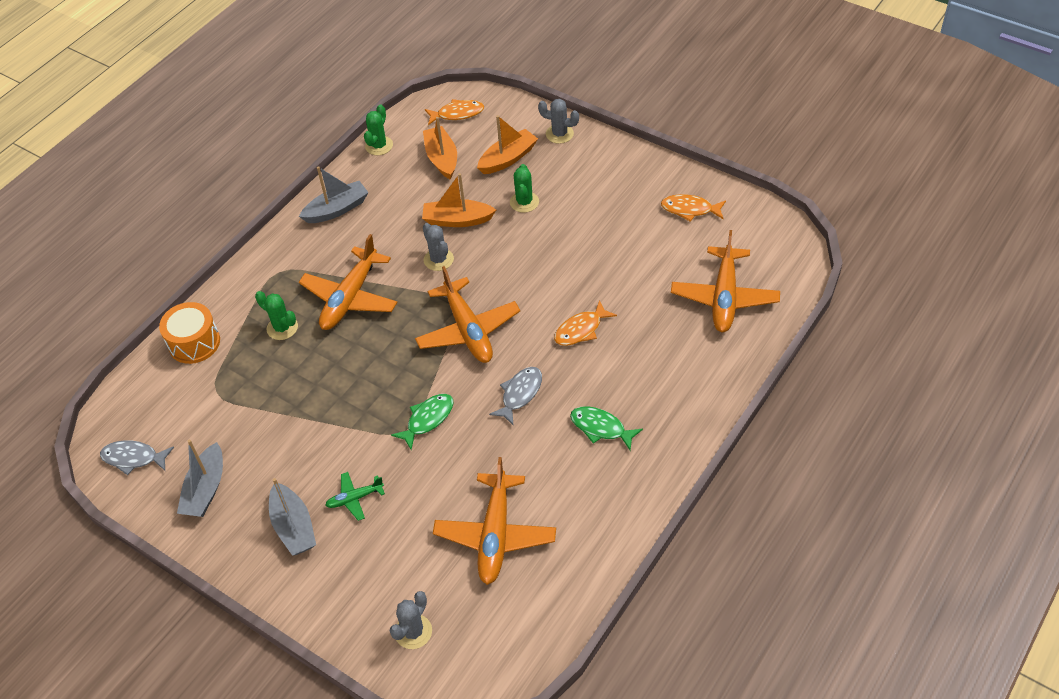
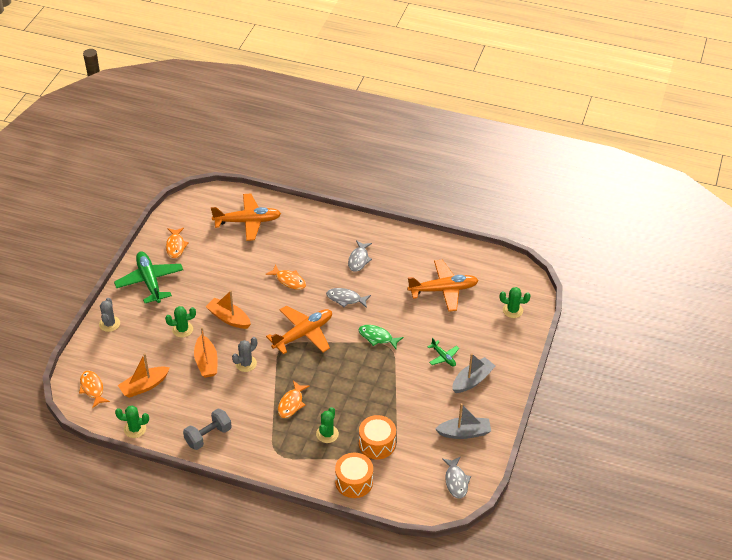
camera: 110 degrees left, 5 degrees down
grey boat [299,166,369,223] -> grey dumbbell [183,409,232,450]
orange plane [299,234,398,330] -> orange fish [278,381,309,418]
grey cactus [390,591,432,649] -> green cactus [500,287,531,318]
orange boat [477,115,538,174] -> orange boat moved to [205,290,251,329]
green fish [570,406,643,450] -> grey fish [348,240,372,272]
none -> green plane [114,251,183,303]
none -> orange drum [359,415,396,459]

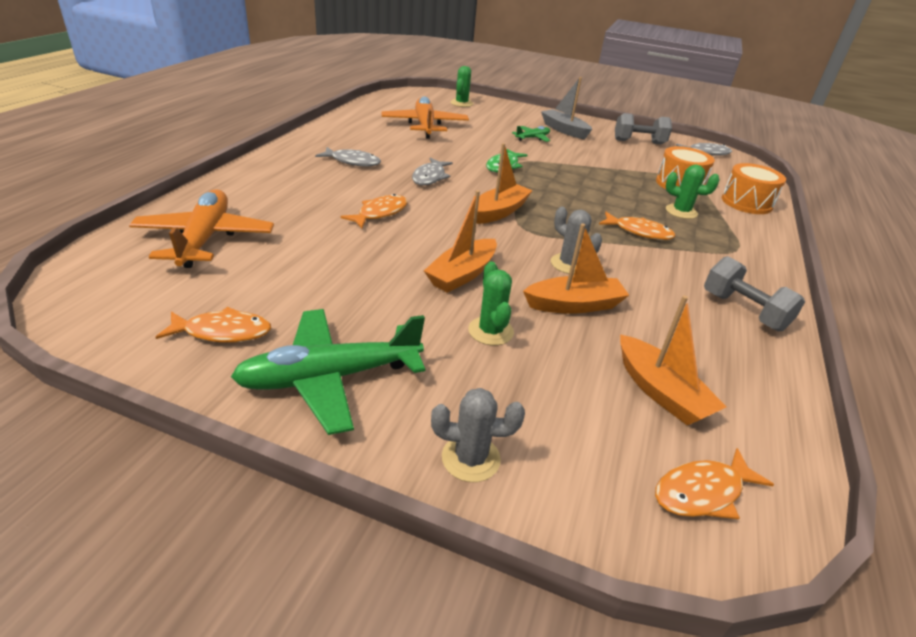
camera: 90 degrees left, 10 degrees down
green cactus [115,406,149,438] -> none
orange plane [266,305,332,354] -> orange boat [476,143,533,224]
grey boat [435,403,491,439] -> grey dumbbell [615,113,672,144]

